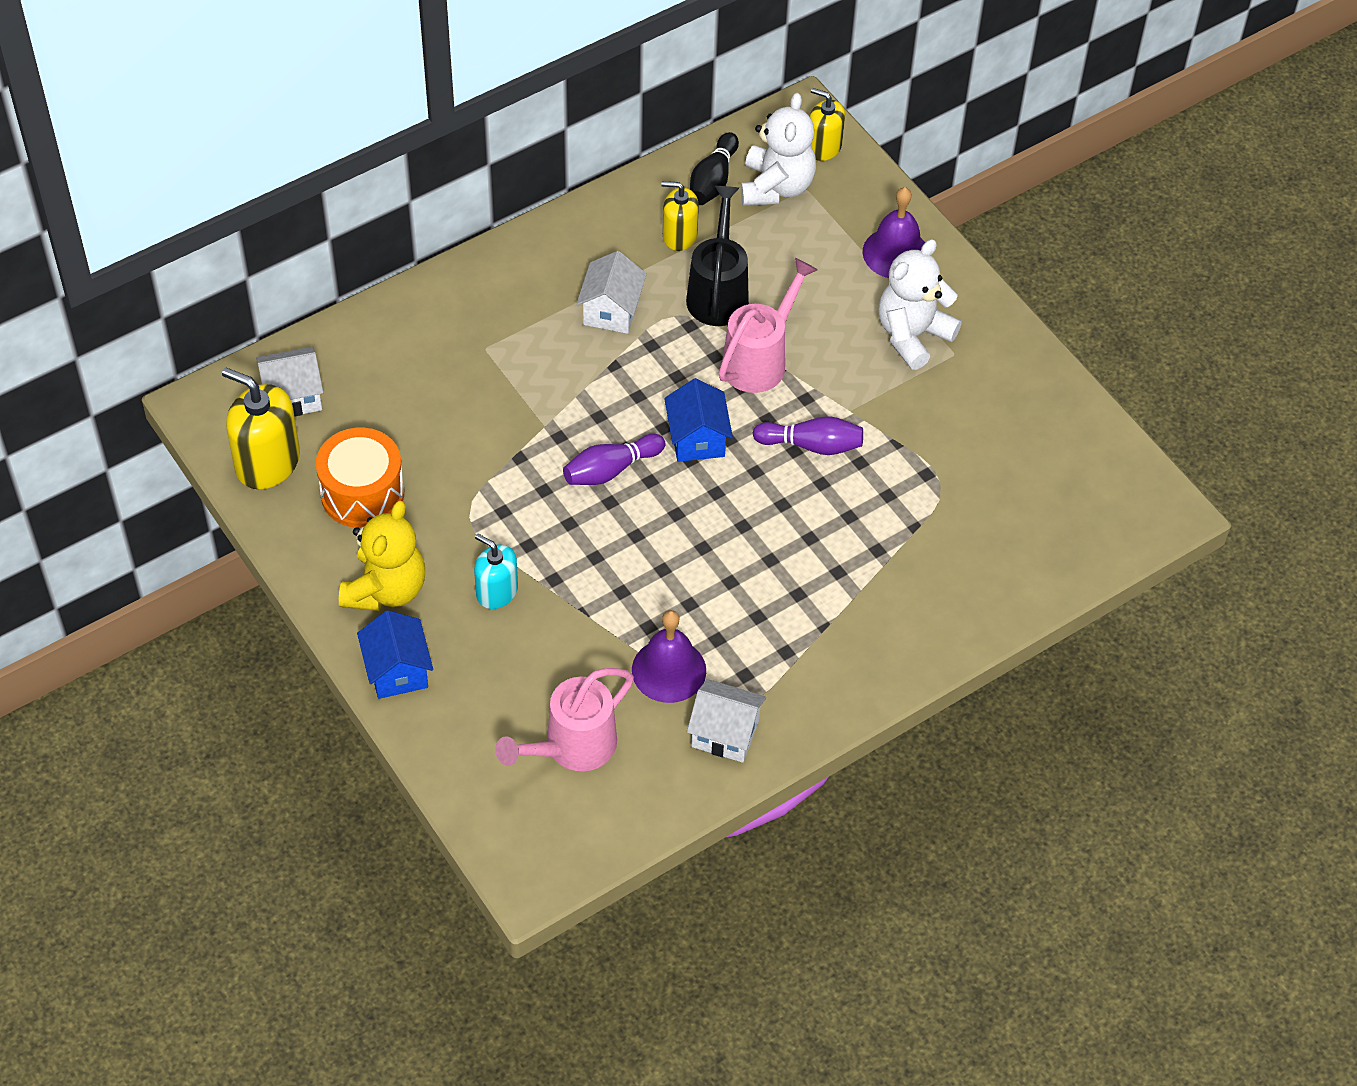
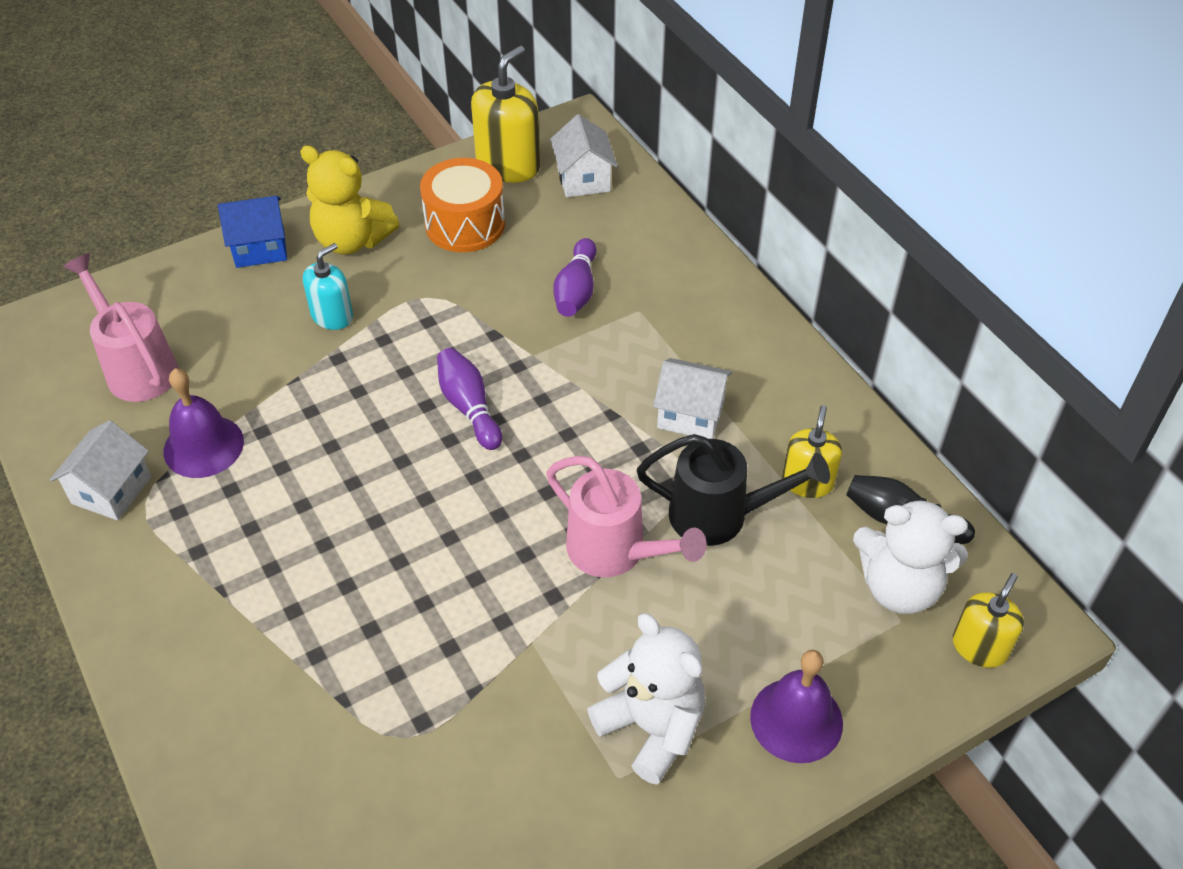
camera: 95 degrees right, 5 degrees down
blue house [664,378,733,462] -> none
purple bowling pin [753,416,863,455] -> purple bowling pin moved to [553,238,596,317]

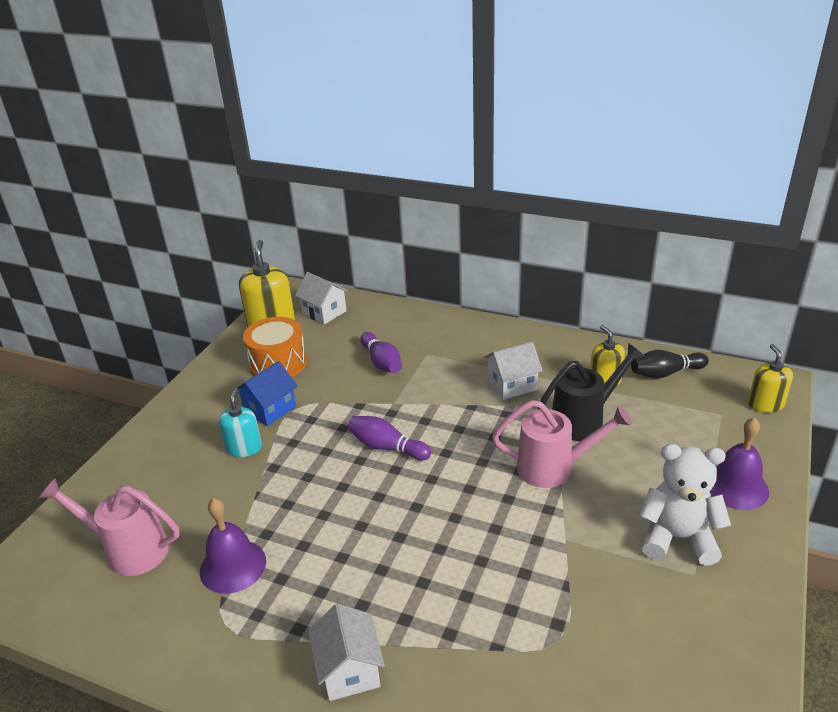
camera: 35 degrees left, 15 degrees down
white house [50,420,151,520] -> white house moved to [308,604,385,701]
blue house [218,196,287,268] -> blue house moved to [238,361,297,426]
yellow teddy bear [300,145,399,254] -> none
white teddy bear [853,498,968,614] -> none

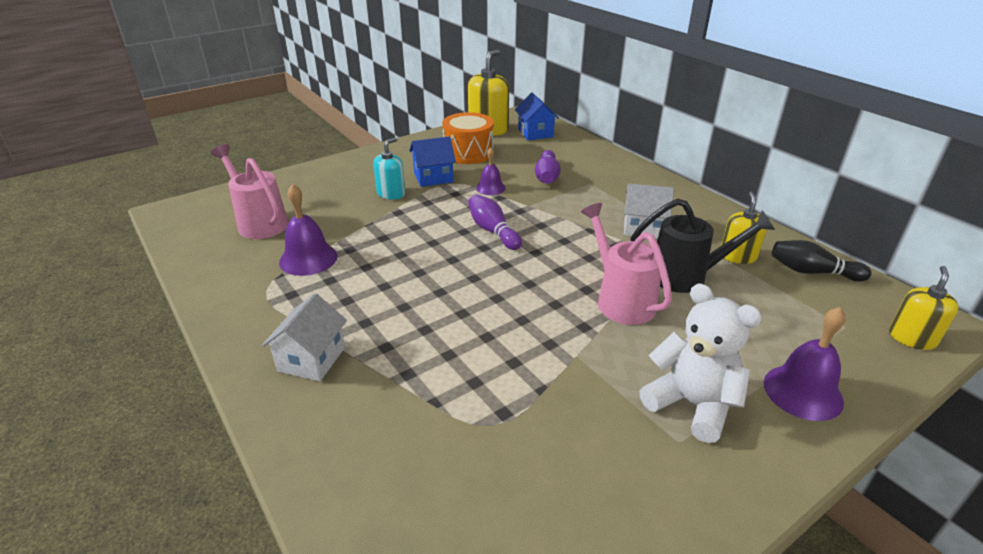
camera: 30 degrees right, 0 degrees up
white house [295,272,348,325] -> blue house [515,93,559,140]
pink watering can [492,400,632,488] -> pink watering can turned 150 degrees counterclockwise [581,203,672,325]
none -> purple bell [476,147,506,195]

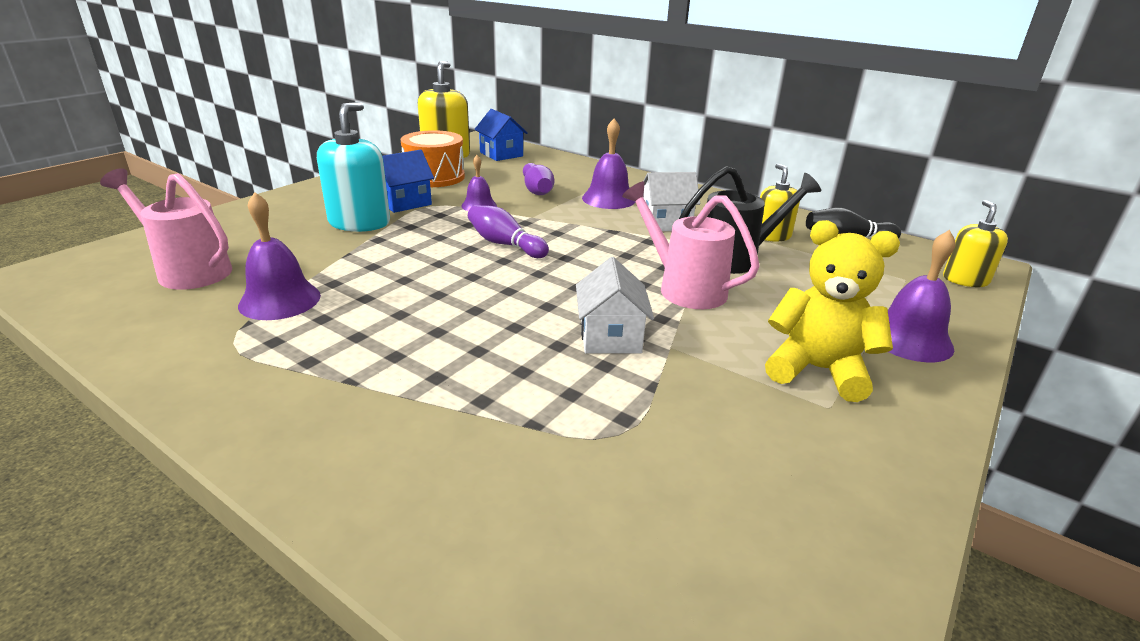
camera: 20 degrees left, 5 degrees down
white house [262,293,347,381] -> white house moved to [576,257,654,354]
turquoise soap dispenser [373,138,405,200] -> turquoise soap dispenser [317,102,390,232], size x1.62
white teddy bear [640,284,762,443] -> yellow teddy bear [765,220,900,402]
none -> purple bell [582,118,635,209]

